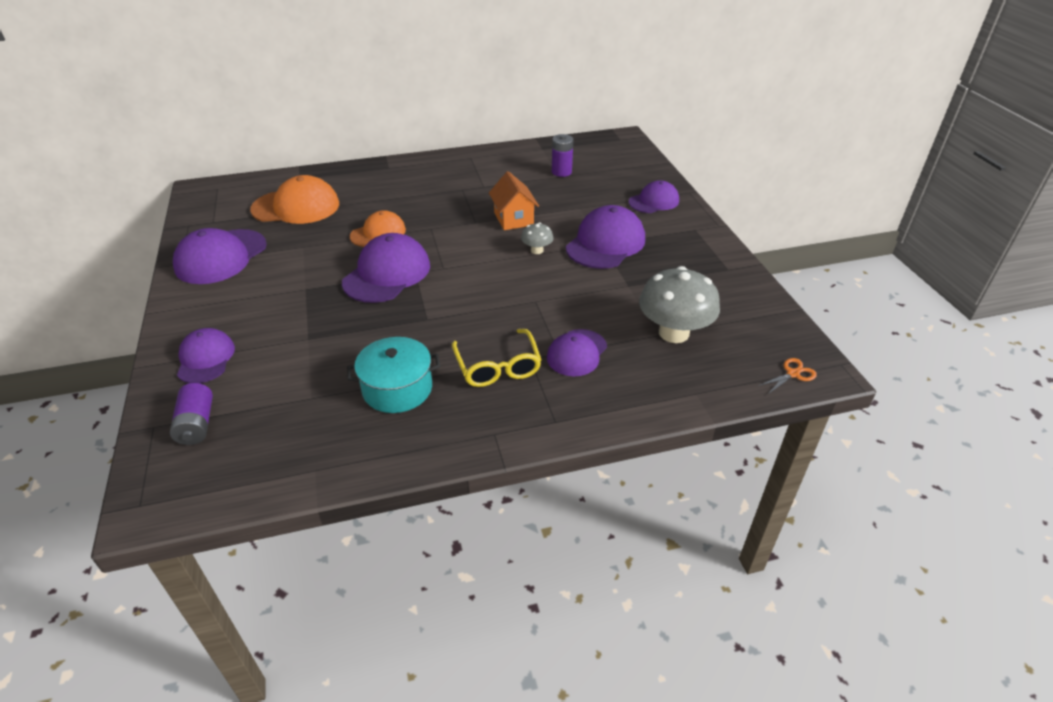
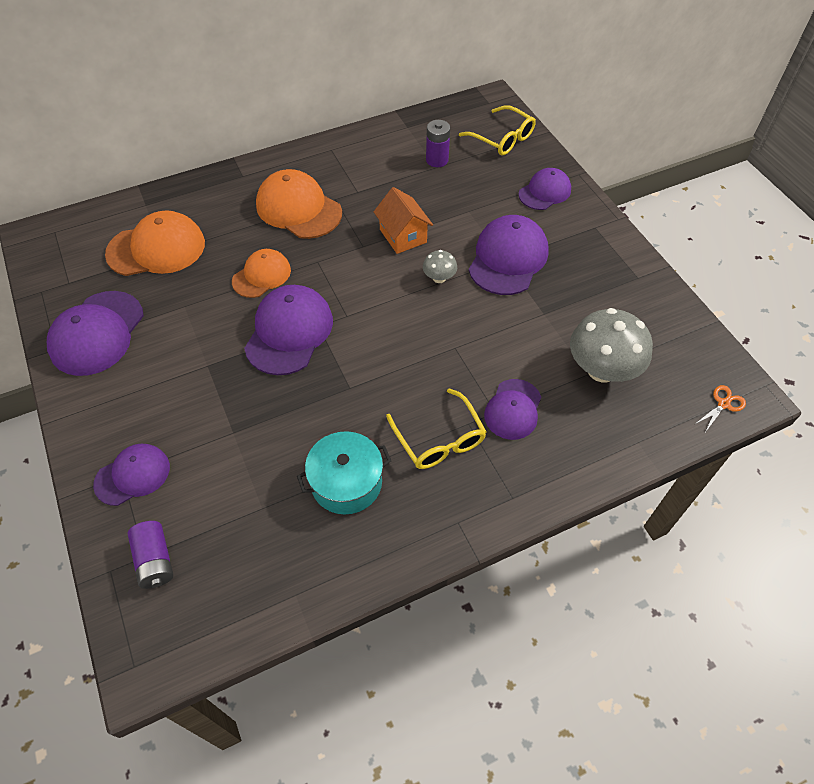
camera: 10 degrees left, 15 degrees up
purple cap [177,328,235,383] -> purple cap turned 75 degrees clockwise [93,444,170,506]
none -> orange cap [256,169,342,239]
none -> yellow glasses [459,105,536,156]

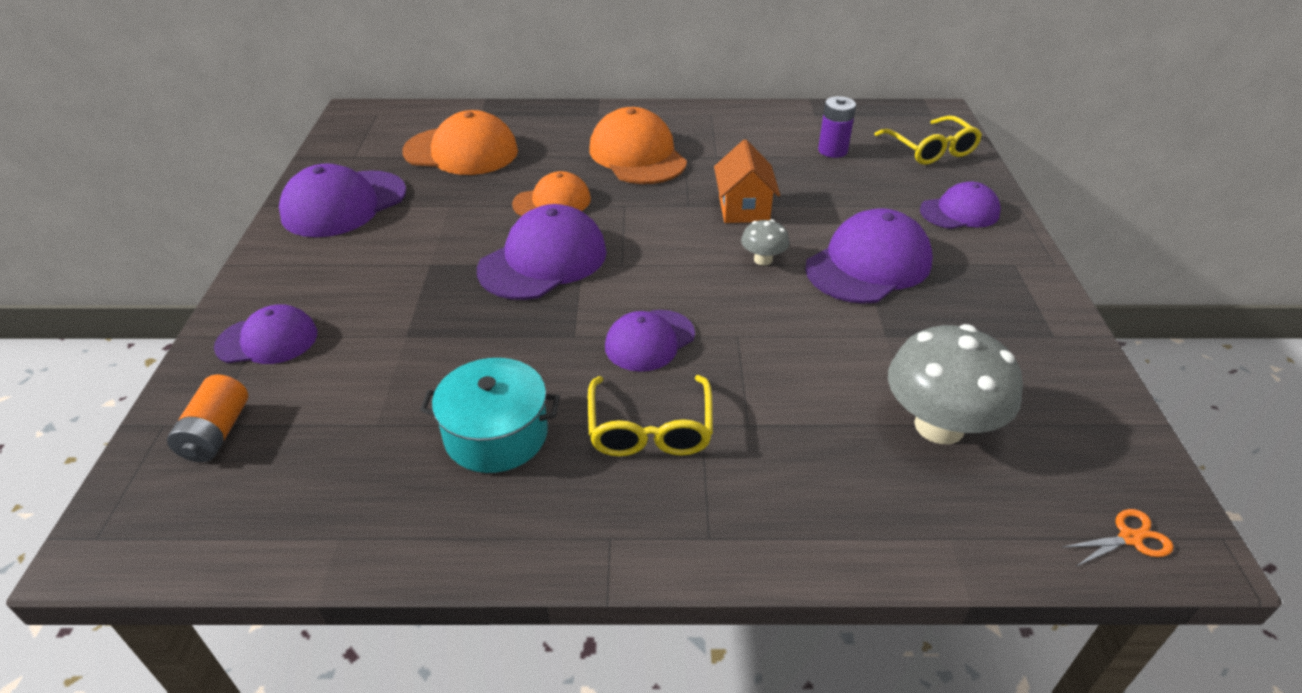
camera: 25 degrees right, 15 degrees down
purple battery [128,521,173,589] -> orange battery [167,375,248,462]
purple cap [484,379,541,440] -> purple cap moved to [605,310,695,372]

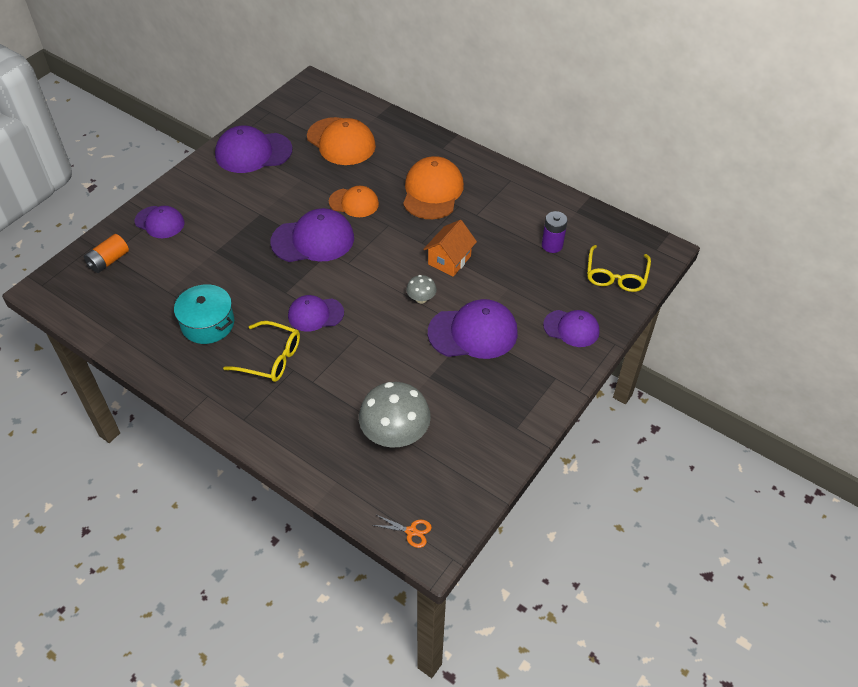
camera: 35 degrees right, 10 degrees up
yellow glasses [588,375,713,456] -> yellow glasses turned 105 degrees counterclockwise [223,321,300,382]

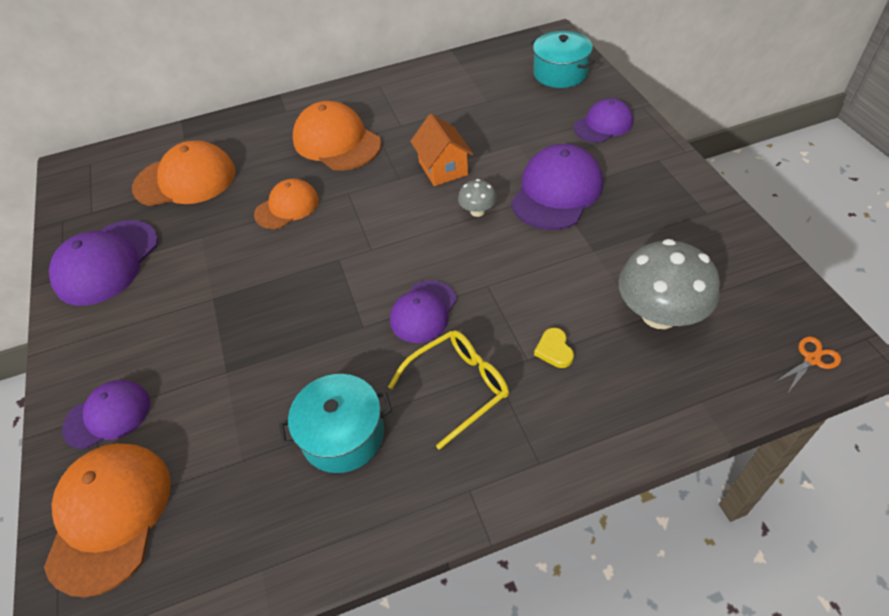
camera: 50 degrees left, 0 degrees up
orange battery [84,234,129,273] -> orange cap [44,443,171,598]
purple cap [270,208,354,262] -> none
purple battery [542,211,568,253] -> none
yellow glasses [587,245,651,292] -> turquoise pot [531,31,595,88]
none -> yellow heart [534,328,574,368]

